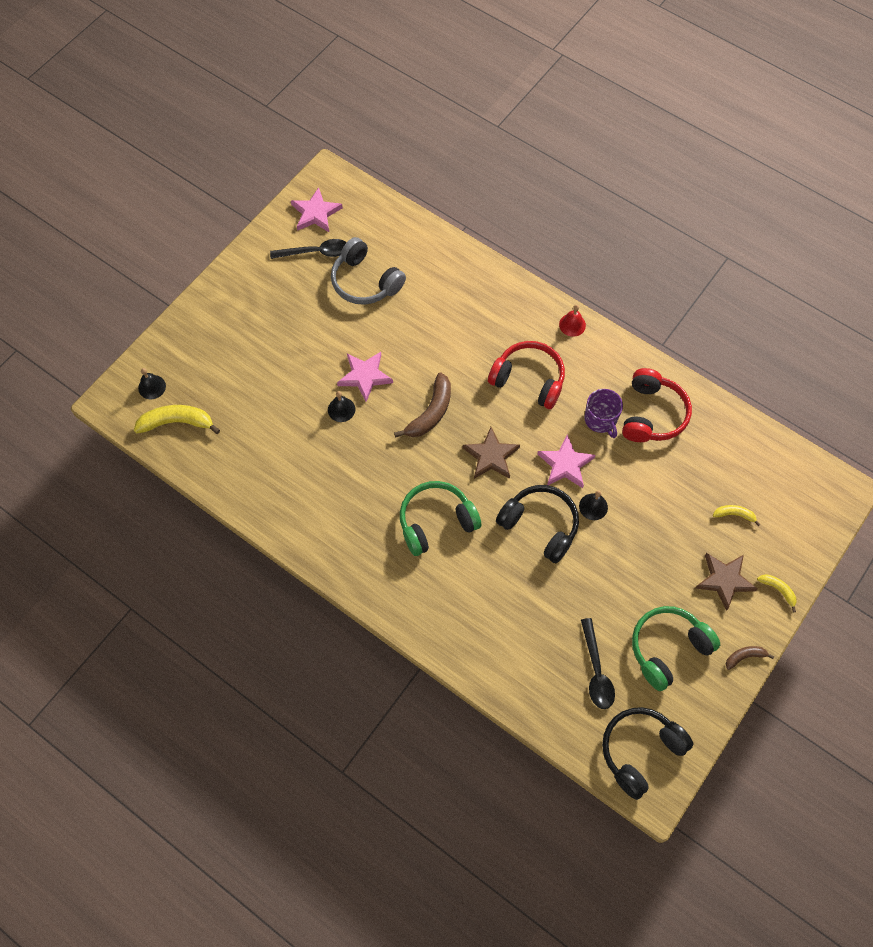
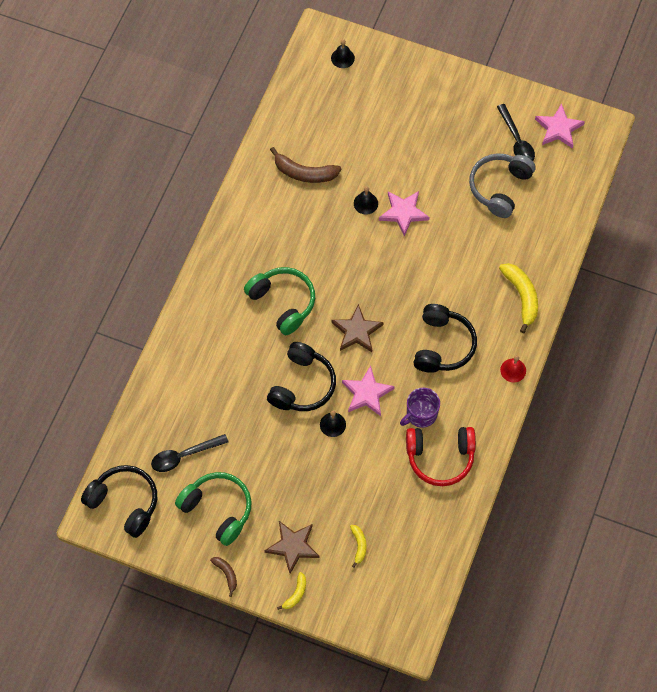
camera: 75 degrees right, 0 degrees up
yellow banana [134,405,220,434] -> yellow banana moved to [499,263,538,333]
brown banana [394,373,451,438] -> brown banana moved to [270,147,341,183]
red headphones [488,341,565,409] -> black headphones [413,304,477,373]

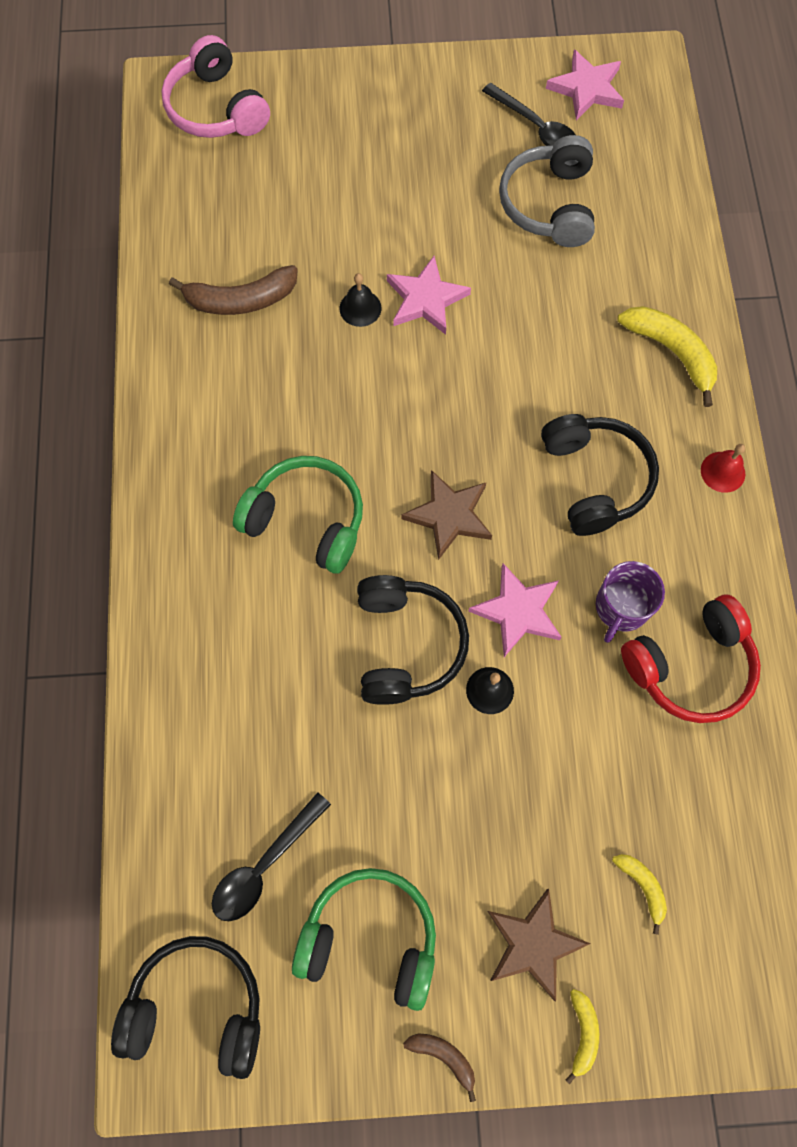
camera: 25 degrees left, 5 degrees up
black bell [331,39,355,68] -> pink headphones [161,35,270,138]

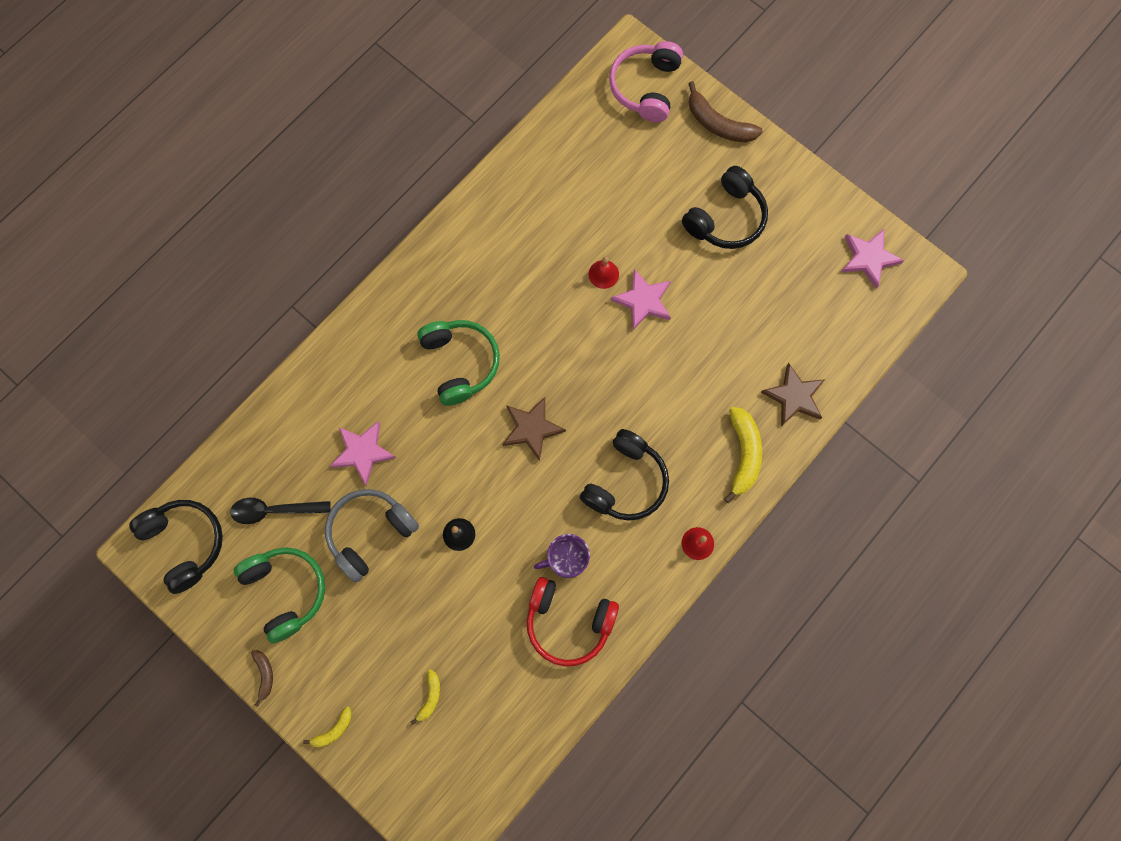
camera: 45 degrees right, 5 degrees up
brown banana [169,265,298,315] -> brown banana moved to [688,81,763,143]
black bell [339,273,382,327] -> red bell [589,257,619,289]
black headphones [357,575,469,705] -> black headphones moved to [682,166,768,249]
pink star [469,563,562,657] -> pink star moved to [330,421,396,486]
black spoon [482,83,576,146] -> none
brown star [488,889,591,1002] -> brown star moved to [761,363,825,426]
grey headphones [499,135,595,247] -> grey headphones moved to [325,489,419,582]

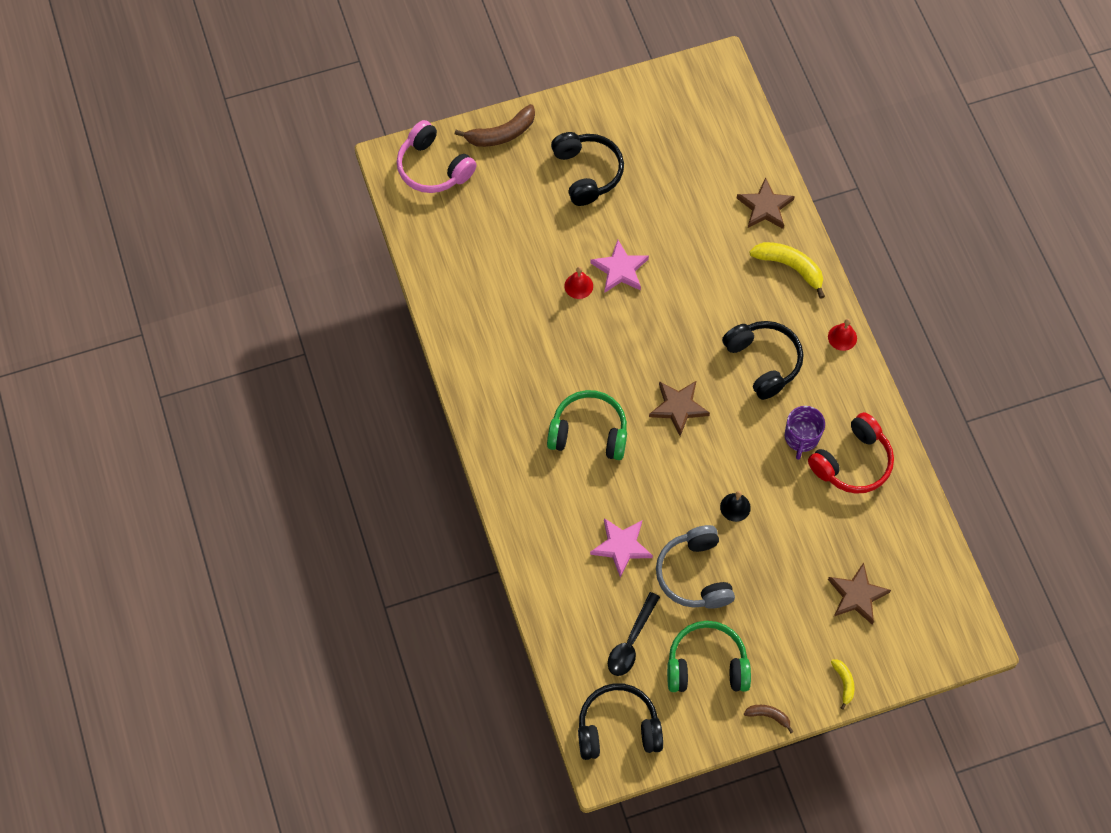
camera: 60 degrees left, 10 degrees down
yellow banana [411,670,440,725] -> brown star [828,562,891,625]
pink star [841,229,904,288] -> none

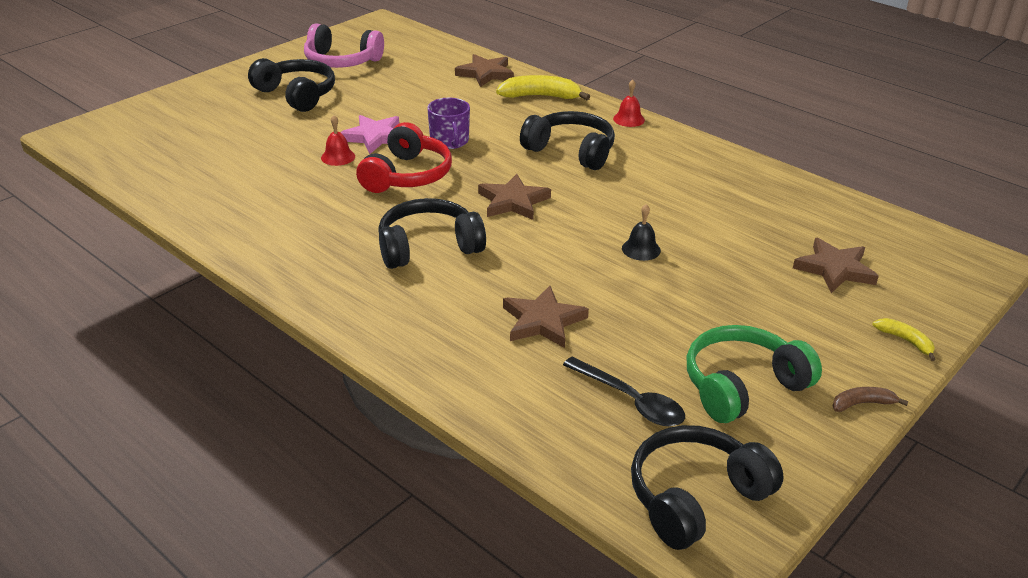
camera: 30 degrees left, 30 degrees down
pink headphones [397,120,477,193] -> pink headphones moved to [304,23,384,68]
brown banana [455,104,535,147] -> none
green headphones [547,390,627,460] -> black headphones [378,198,486,269]
pink star [590,518,653,577] -> brown star [503,286,589,348]
black spoon [608,592,660,676] -> black spoon turned 45 degrees counterclockwise [563,356,685,426]
grey headphones [656,525,735,609] -> none
purple mug [785,406,825,460] -> purple mug moved to [427,98,470,149]
red headphones [808,412,894,494] -> red headphones moved to [356,122,452,193]

